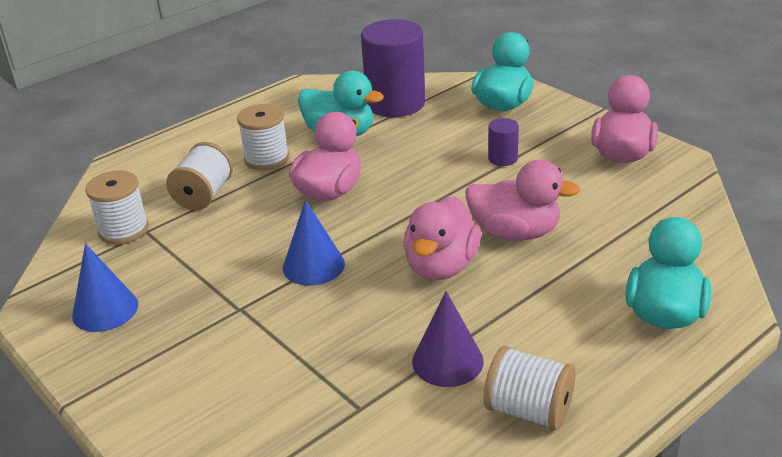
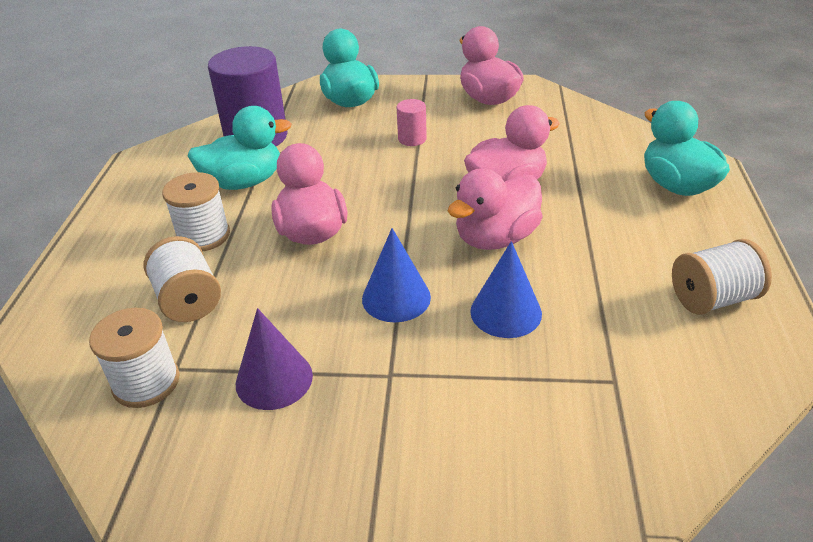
camera: 45 degrees left, 5 degrees up
blue cone [72,243,138,332] -> blue cone moved to [470,241,542,338]
pink duck [403,196,481,280] -> pink duck turned 75 degrees clockwise [448,168,543,250]
purple cone [412,291,484,387] -> purple cone moved to [236,308,313,410]
purple cylinder [488,118,519,166] -> pink cylinder [397,99,427,146]

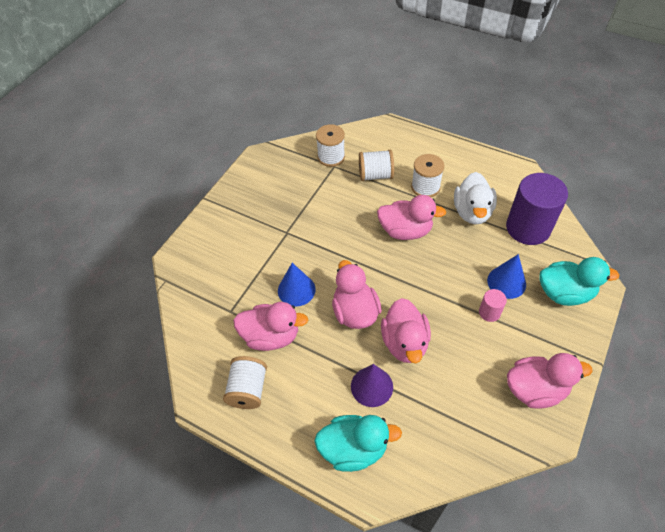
camera: 115 degrees right, 15 degrees up
turquoise duck [187,106,292,190] -> white duck [454,172,497,224]
purple cone [236,308,313,410] -> purple cone moved to [351,364,393,407]
blue cone [362,228,431,322] -> blue cone moved to [487,254,526,299]
none -> pink duck [233,302,308,351]

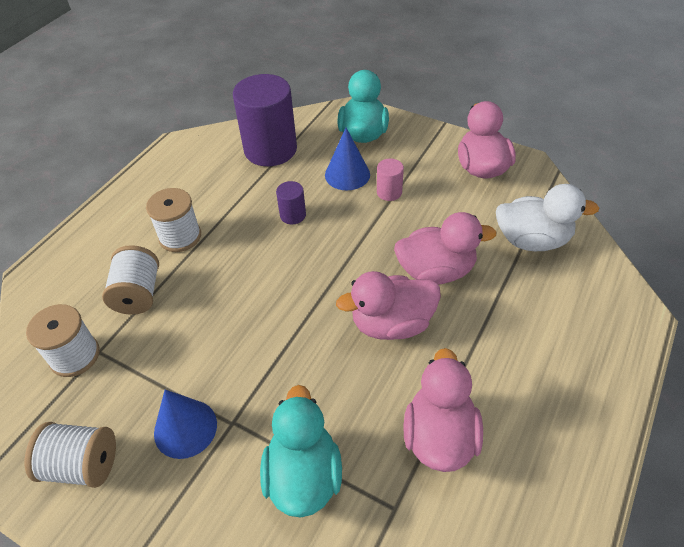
camera: 90 degrees left, 5 degrees down
white spool [223,356,267,409] -> white spool moved to [25,422,116,488]
blue cone [278,263,316,307] -> blue cone moved to [154,390,217,459]
turquoise duck [314,415,402,472] -> turquoise duck moved to [260,385,342,518]
purple cone [351,364,393,407] -> none
pink duck [377,195,446,240] -> none
white duck [454,172,497,224] -> white duck moved to [496,184,599,251]
none -> purple cylinder [276,181,306,224]

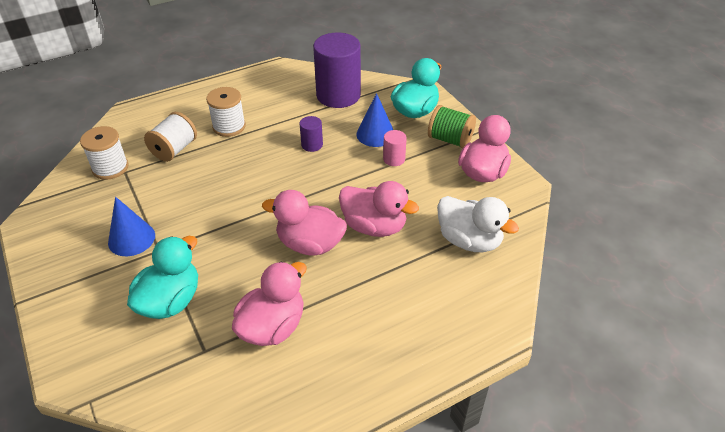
camera: 30 degrees right, 5 degrees down
white spool [25,422,116,488] -> none
none -> green spool [428,105,476,148]

